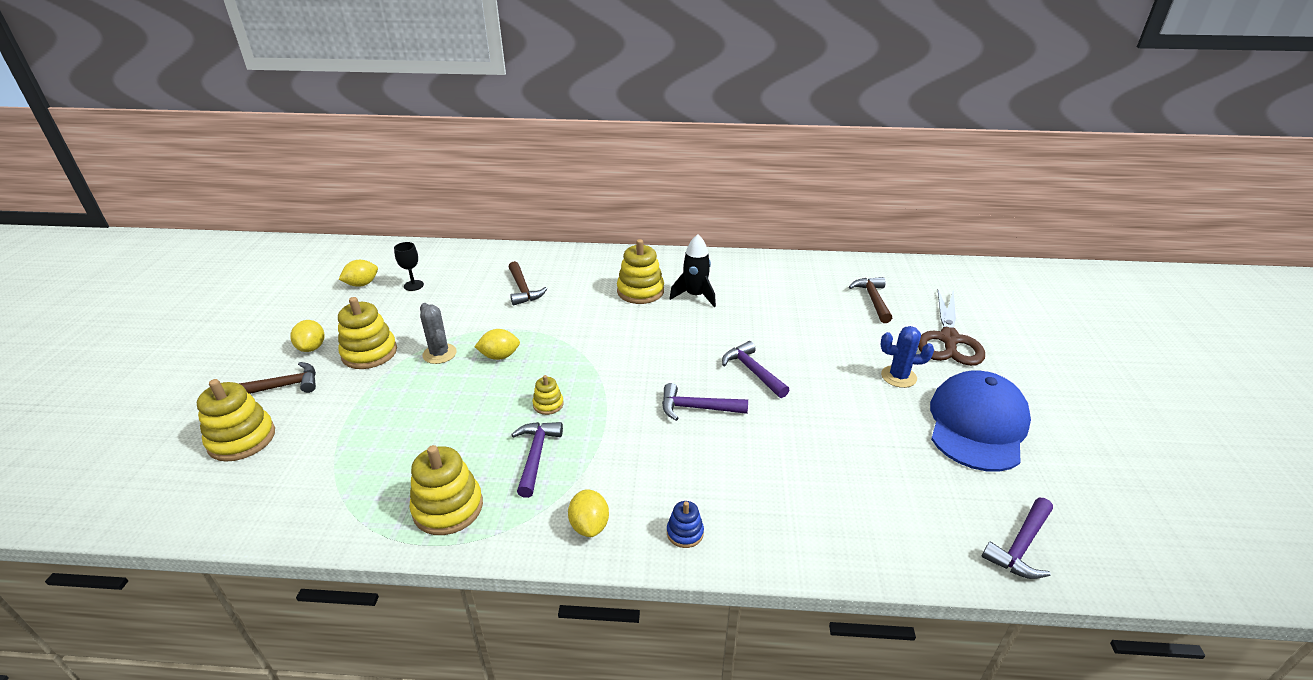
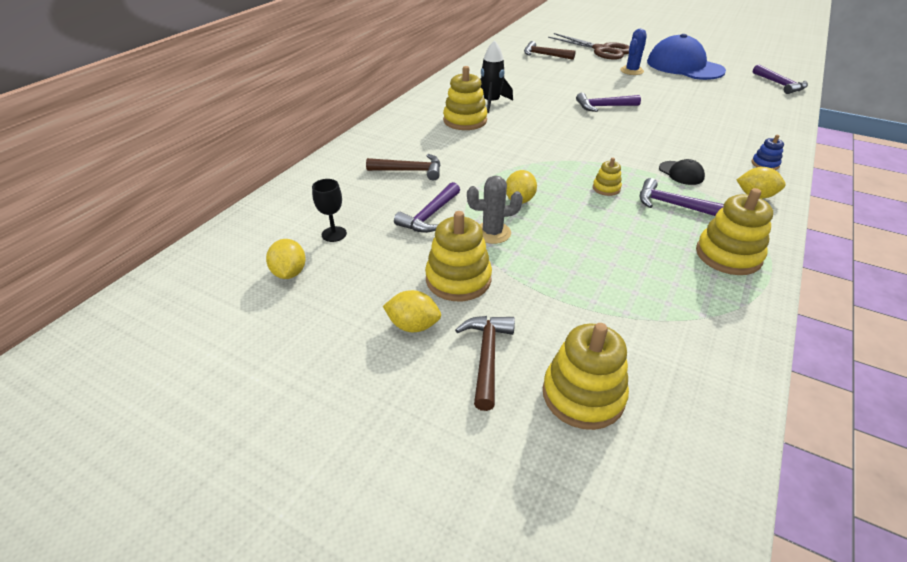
camera: 65 degrees left, 5 degrees up
purple hammer [662,383,748,421] -> purple hammer moved to [394,182,460,233]
none -> black cap [659,159,705,185]

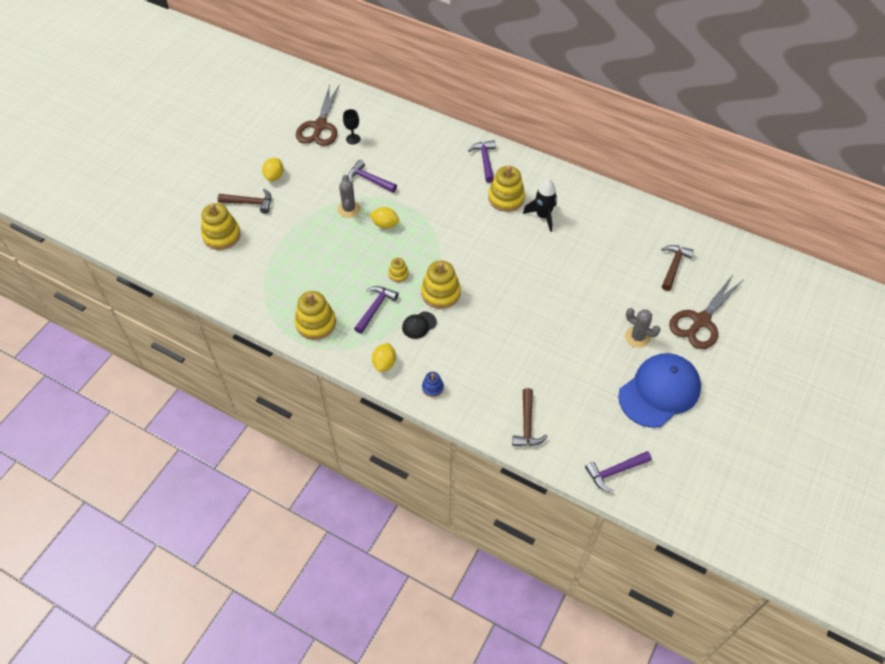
camera: 90 degrees right, 15 degrees up
yellow lemon [266,239,306,279] -> brown scissors [296,84,340,146]
brown hammer [366,154,441,181] -> brown hammer moved to [512,388,548,446]
yellow stacking toy [425,211,492,301] -> yellow stacking toy moved to [421,261,461,309]
purple hammer [576,93,641,112] -> purple hammer moved to [468,140,495,183]
blue cactus [620,29,647,75] -> grey cactus [625,308,661,348]

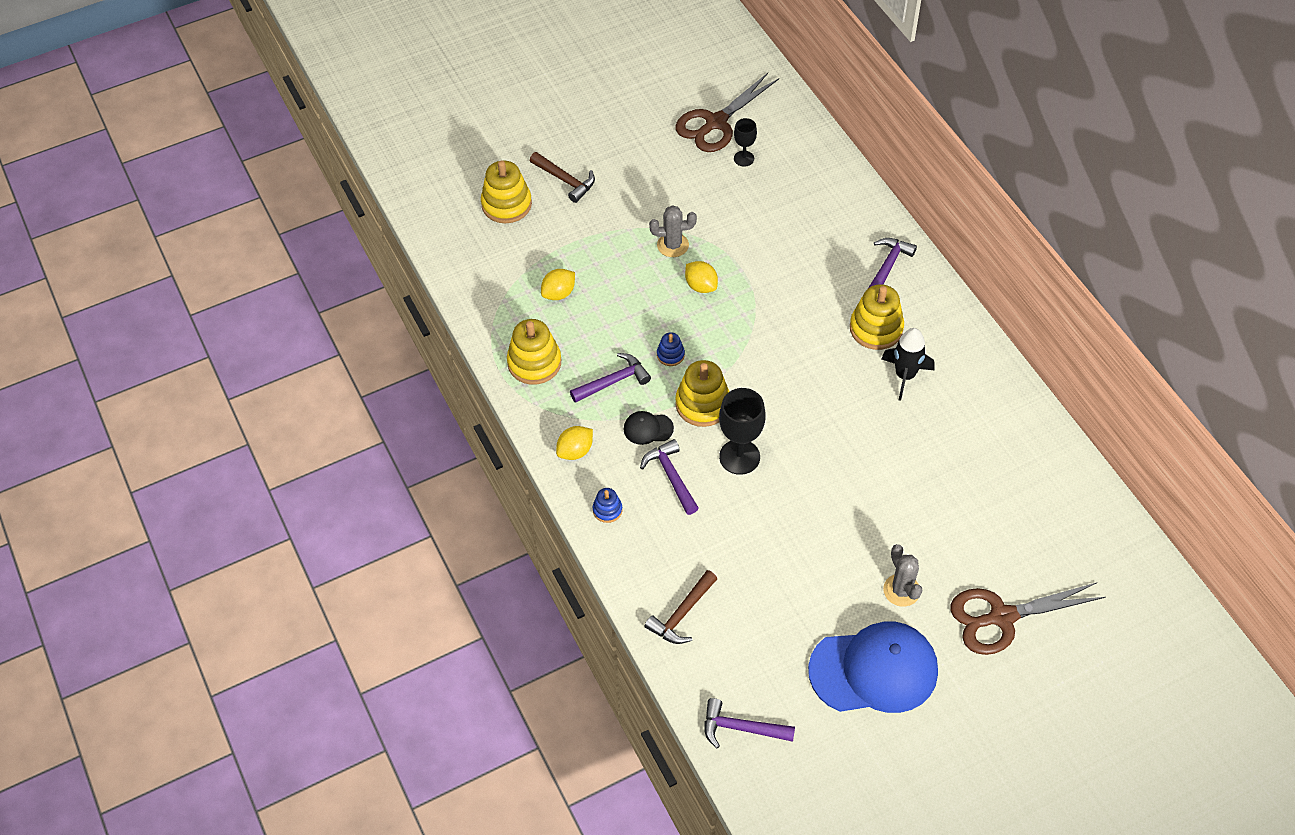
camera: 35 degrees right, 0 degrees up
yellow lemon [262,158,284,181] -> yellow lemon moved to [541,269,575,300]
grey cactus [338,175,361,218] -> grey cactus turned 60 degrees clockwise [649,205,697,257]
purple hammer [348,160,397,193] -> purple hammer moved to [640,439,699,515]
yellow stacking toy [388,258,409,282] -> blue stacking toy [657,332,685,366]
brown hammer [662,245,694,291] -> none
none -> black goblet [719,388,766,475]

